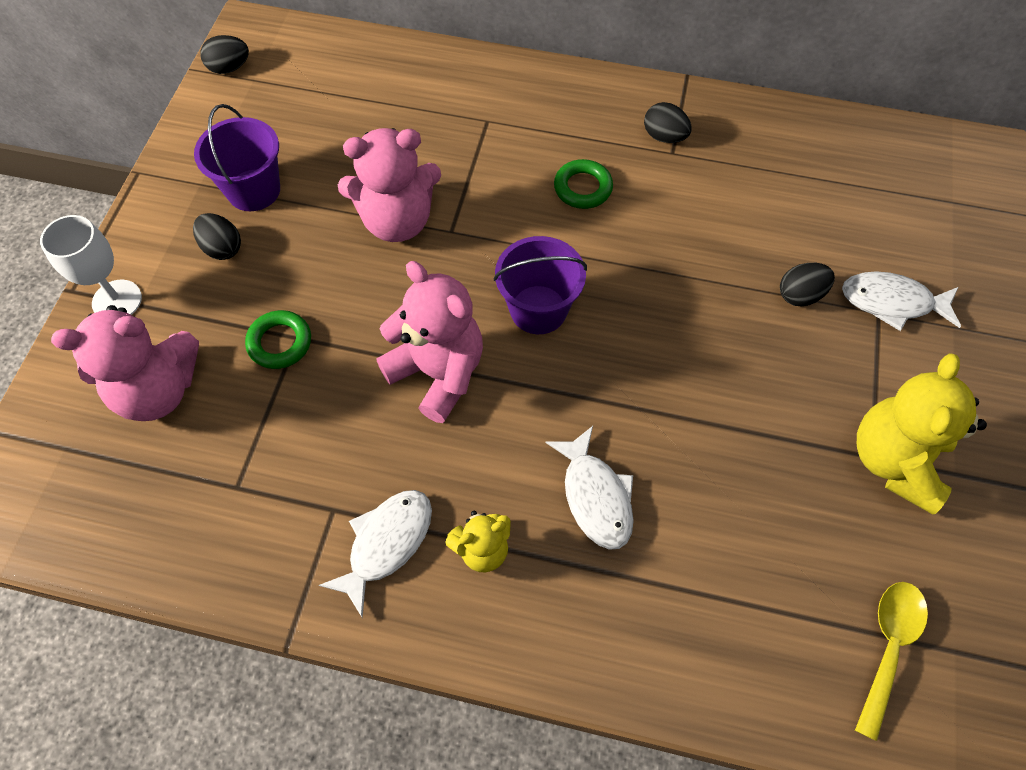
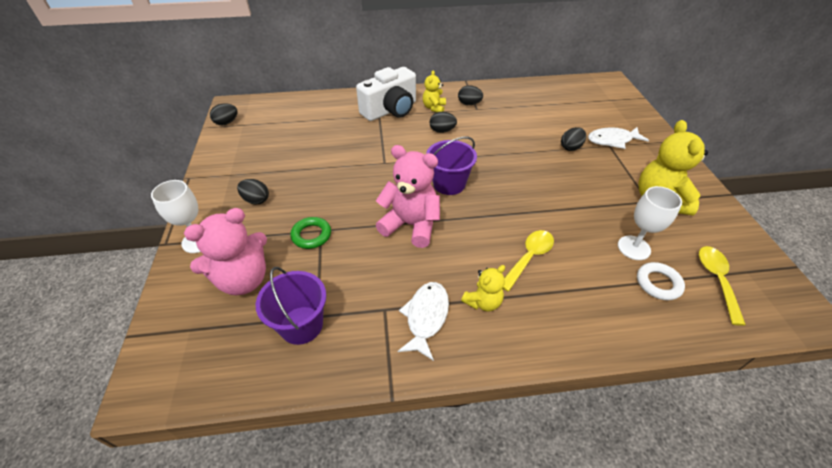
camera: 20 degrees left, 15 degrees down
purple bucket [194,104,280,211] -> purple bucket moved to [256,267,326,345]
pink teddy bear [338,128,441,242] -> none
white fish [545,426,634,550] -> yellow spoon [502,230,554,292]
green ring [554,159,613,209] -> black egg [430,112,457,133]
none -> white camera [356,67,416,121]
none -> yellow teddy bear [423,70,446,112]
none -> white goblet [618,186,682,260]
none -> white ring [637,262,685,300]

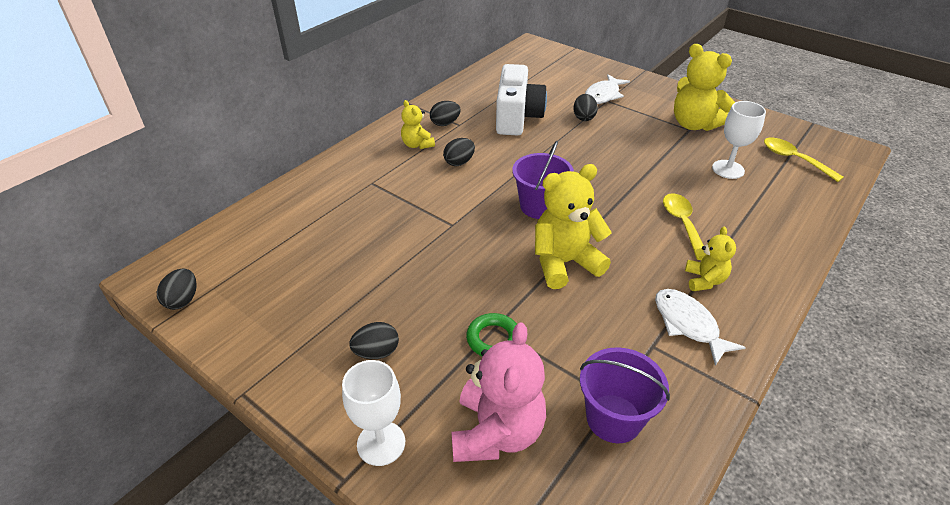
camera: 45 degrees left, 5 degrees down
white camera [356,67,416,121] -> white camera moved to [496,64,547,136]
pink teddy bear [376,145,440,248] -> yellow teddy bear [535,164,612,289]
white ring [637,262,685,300] -> none

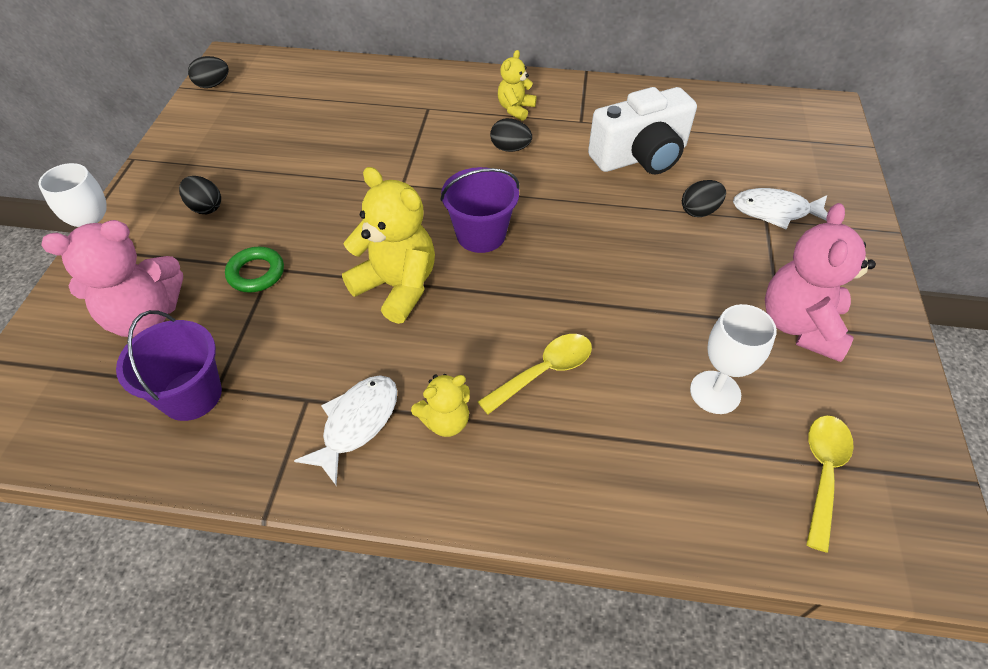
camera: 60 degrees right, 10 degrees up
black egg [430,101,461,126] -> none
yellow teddy bear [674,44,735,131] -> pink teddy bear [765,203,876,362]

